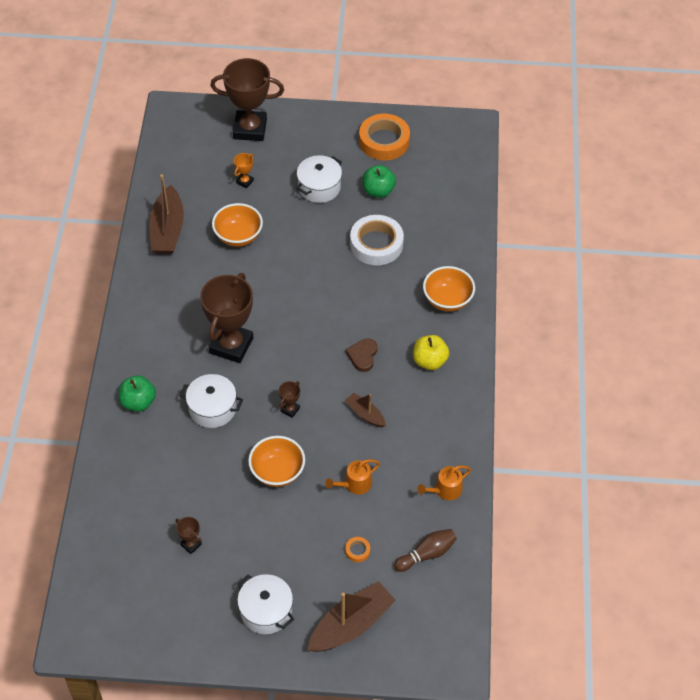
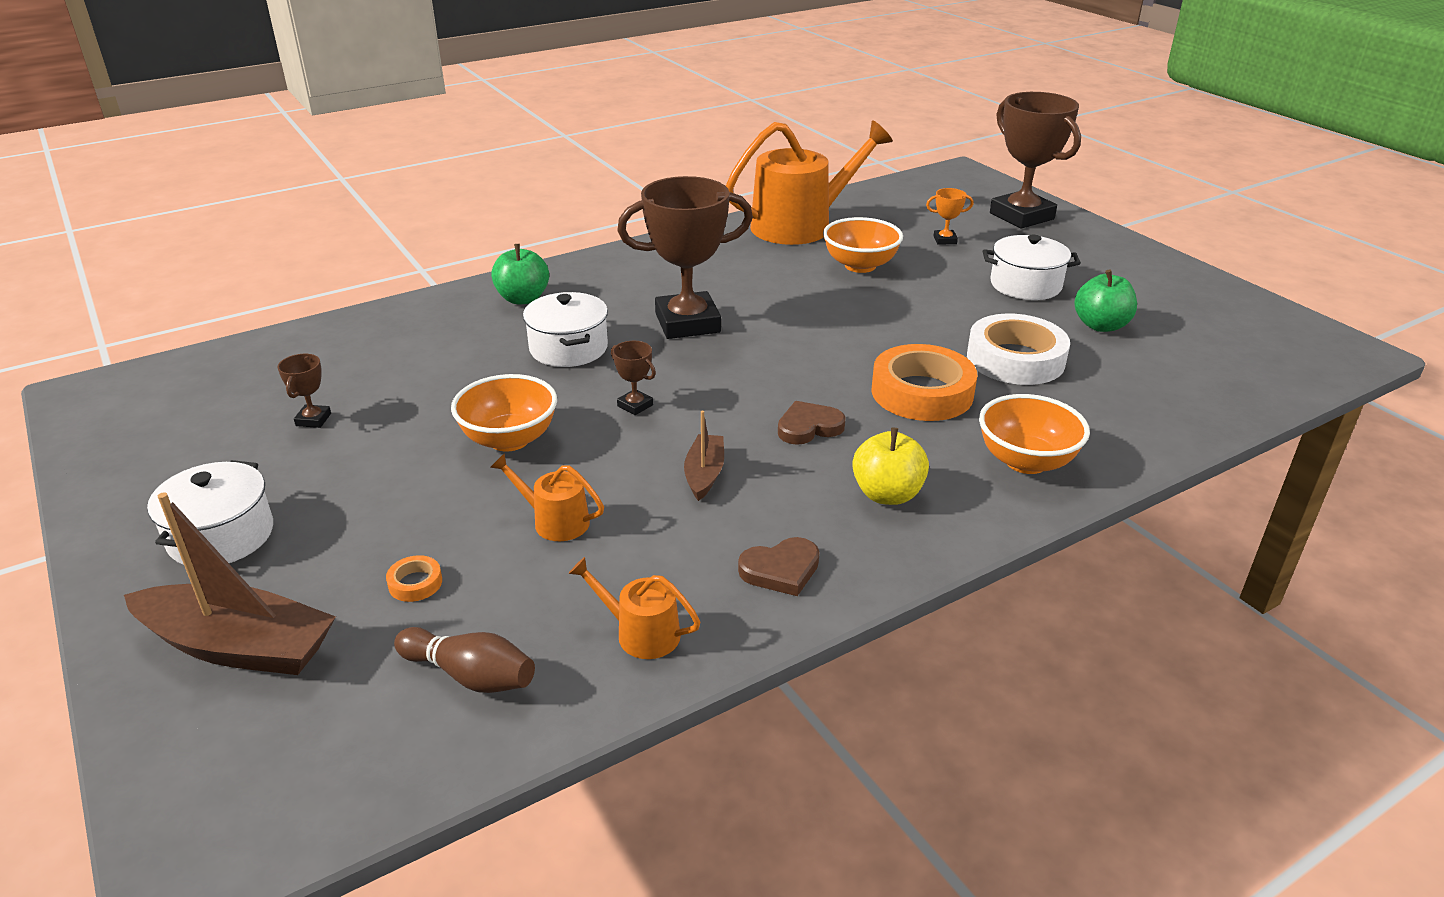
camera: 55 degrees right, 20 degrees down
brown boat [149,174,184,254] -> orange watering can [726,121,893,245]
brown trophy [279,381,300,418] -> brown trophy turned 45 degrees clockwise [611,341,656,415]
orange tape [359,114,410,160] -> orange tape moved to [871,344,977,421]
none -> brown heart [738,537,819,596]

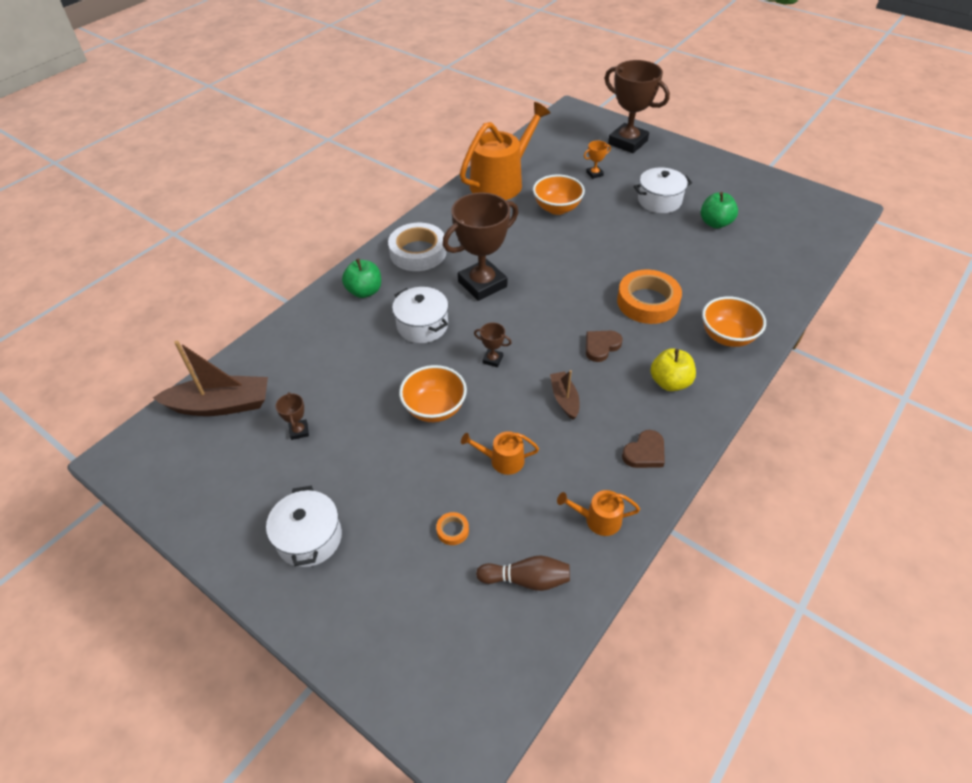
camera: 20 degrees left, 15 degrees up
brown boat [124,492,336,675] -> brown boat moved to [153,340,268,416]
white tape [967,313,1070,385] -> white tape moved to [388,223,447,271]

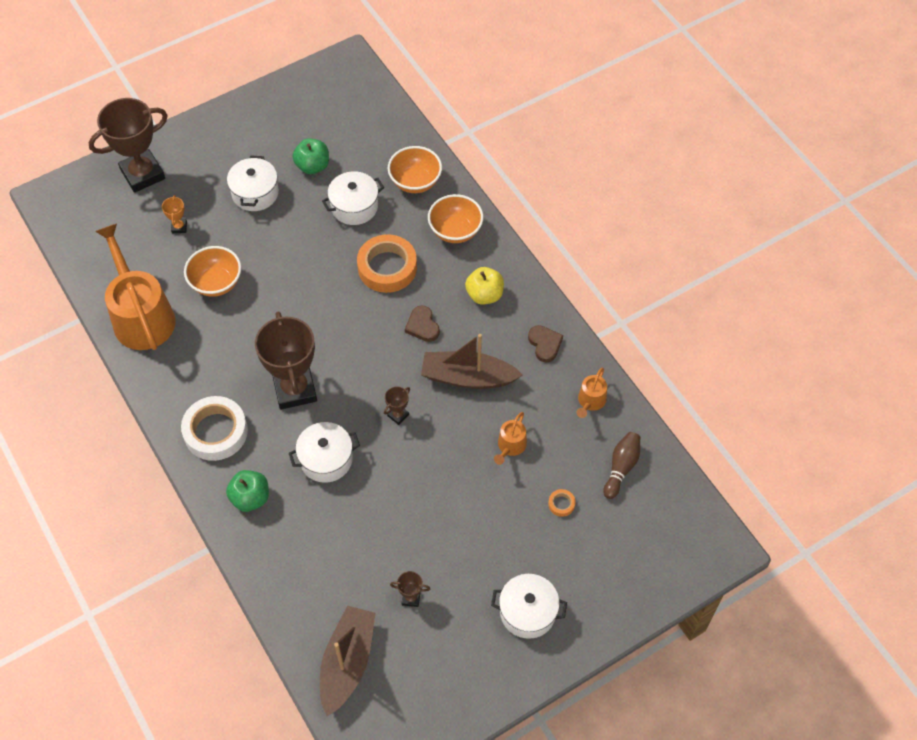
camera: 70 degrees left, 10 degrees up
orange bowl [399,365,467,422] -> orange bowl moved to [388,146,442,193]
brown boat [550,370,580,420] -> brown boat [421,334,523,389], size x1.86
none -> white pot [322,171,384,225]

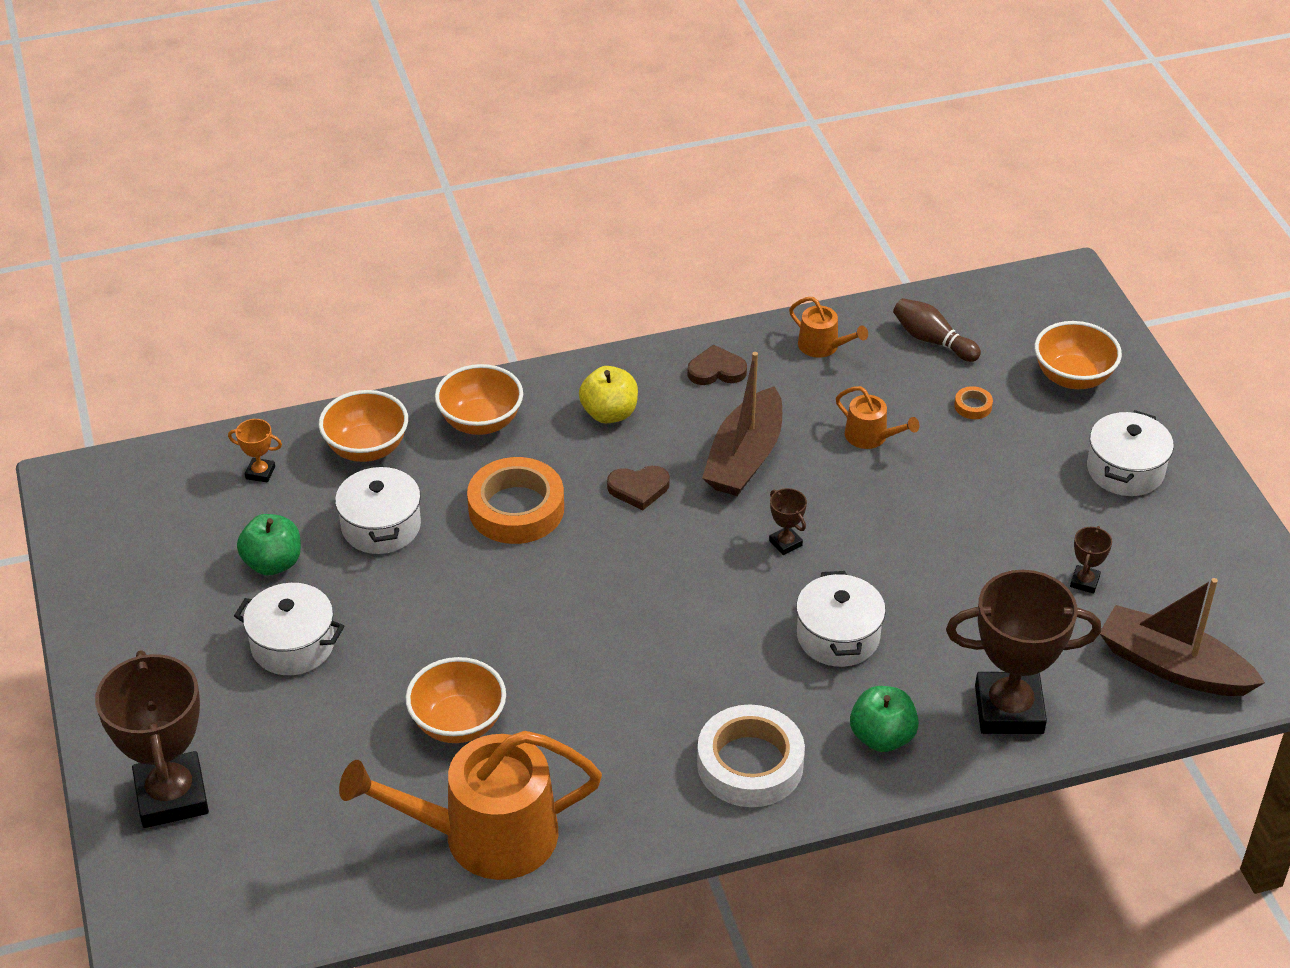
camera: 75 degrees left, 15 degrees down
orange trophy [162,195,187,233] -> orange trophy moved to [228,419,282,483]
brown trophy [255,311,317,410] -> brown trophy moved to [946,570,1101,734]
none -> orange bowl [1035,321,1122,389]

